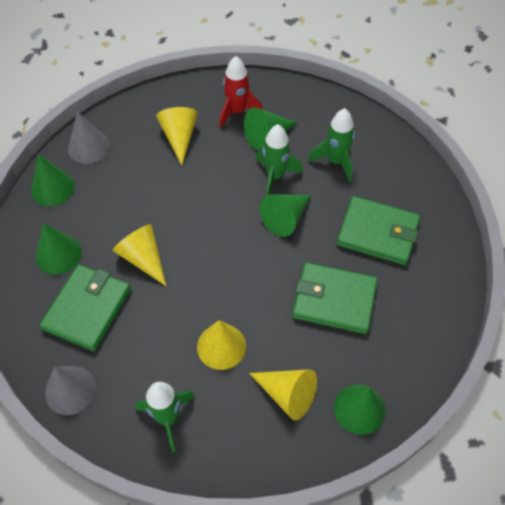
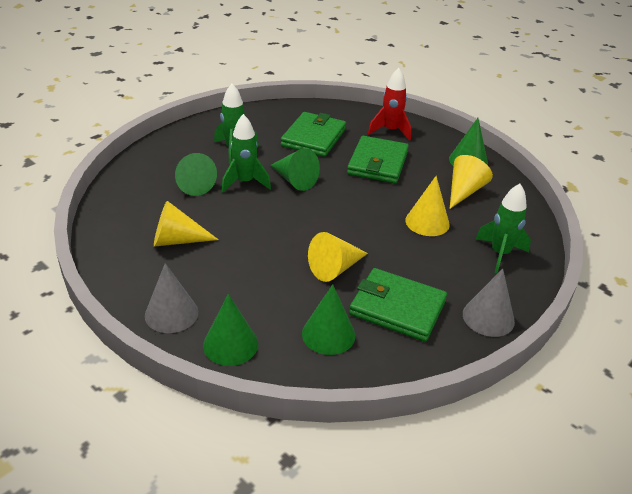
camera: 90 degrees left, 20 degrees down
red rocket [219,56,263,128] -> red rocket moved to [368,68,411,140]

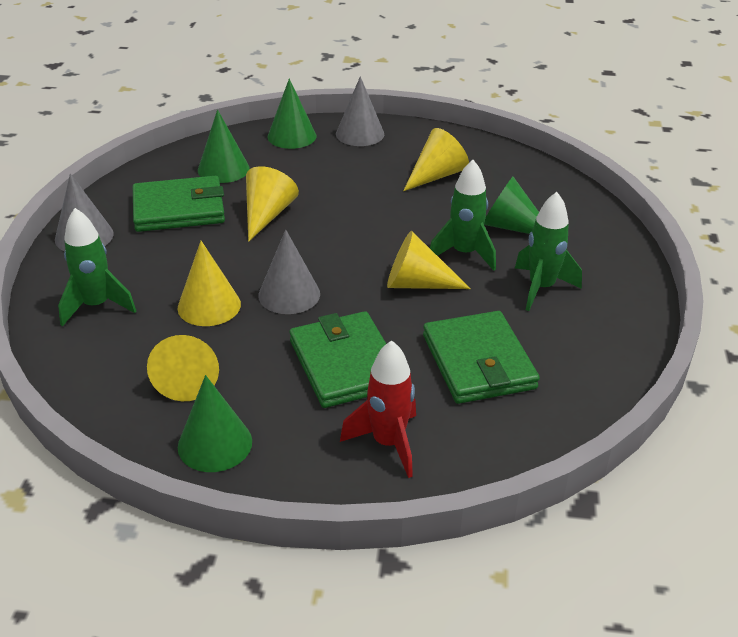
camera: 145 degrees right, 0 degrees up
green cone [270,148,320,191] -> yellow cone [387,231,471,289]
none -> grey cone [258,229,320,314]

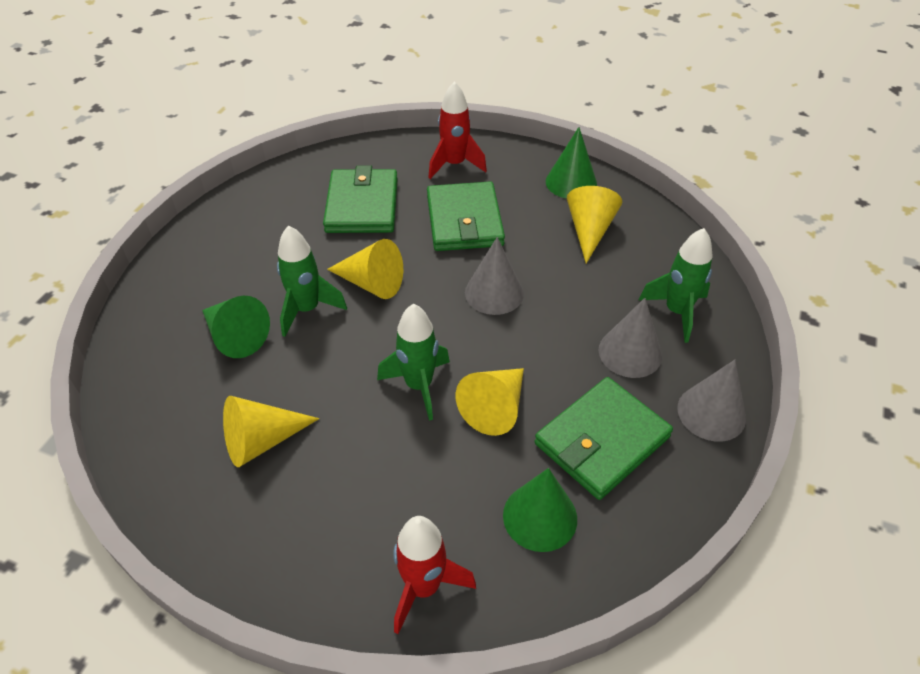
camera: 165 degrees left, 10 degrees up
green wallet [133,176,225,232] -> green wallet turned 45 degrees counterclockwise [535,377,673,500]
yellow cone [178,241,241,326] -> none
green cone [268,79,316,149] -> red rocket [393,516,476,634]
grey cone [336,76,384,146] -> grey cone moved to [598,298,662,378]
green rocket [515,192,582,311] -> green rocket moved to [377,304,450,421]

